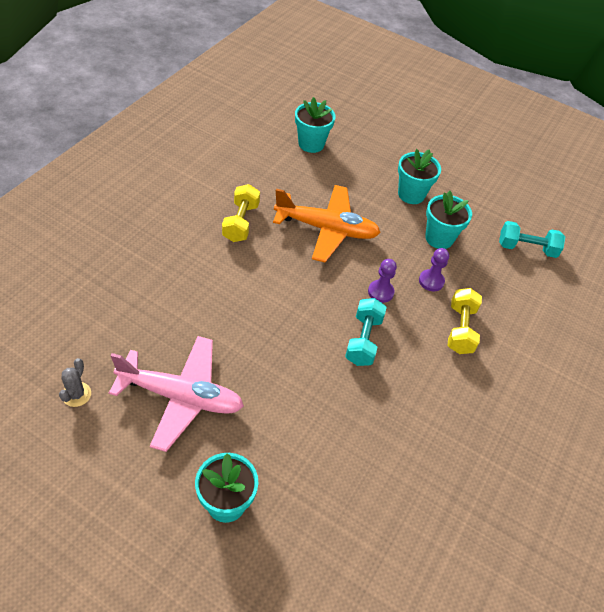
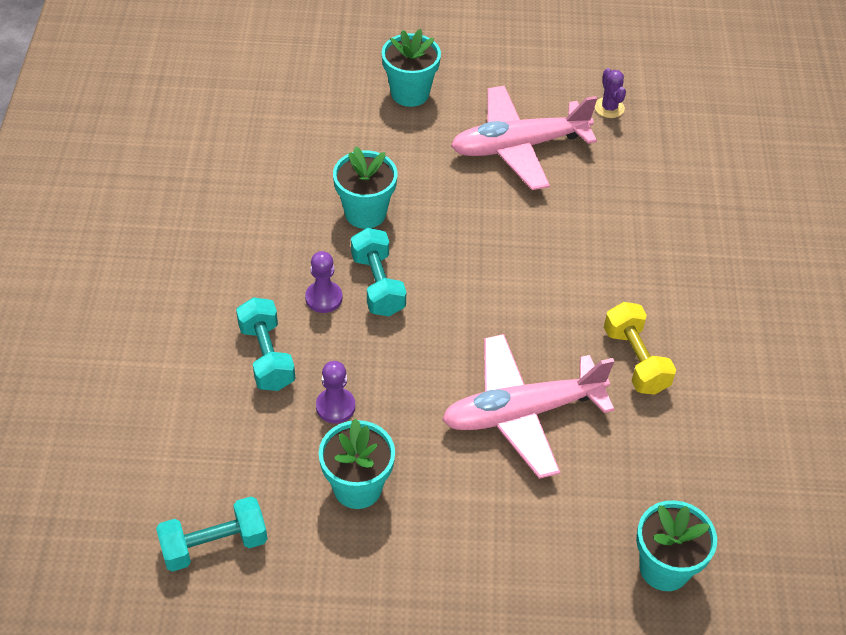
camera: 155 degrees right, 0 degrees up
grey cactus [59,358,91,407] -> purple cactus [595,68,626,118]
orange plane [273,185,381,262] -> pink plane [442,334,615,479]
purple pawn [368,259,397,303] -> purple pawn moved to [305,251,342,313]
turquoise flower pot [398,149,441,204] -> turquoise flower pot moved to [333,146,397,229]
yellow dumbbell [448,288,482,354] -> turquoise dumbbell [236,297,296,391]

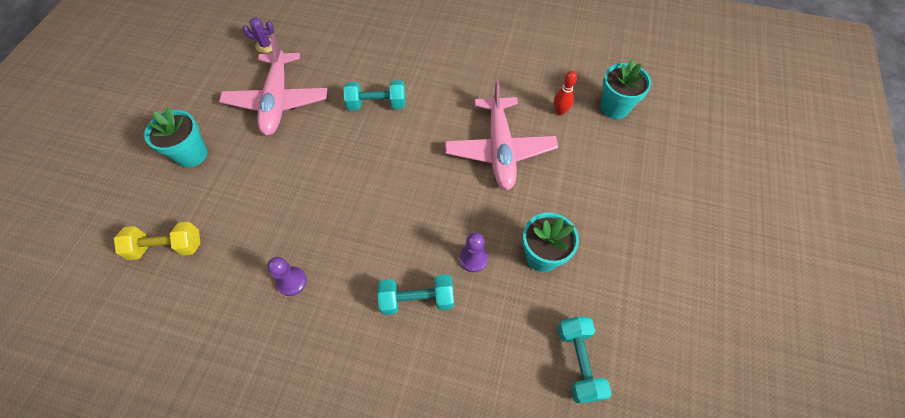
camera: 75 degrees left, 10 degrees up
purple pawn [305,251,342,313] -> purple pawn moved to [267,257,307,296]
turquoise flower pot [333,146,397,229] -> none
turquoise dumbbell [351,228,406,316] -> turquoise dumbbell moved to [344,80,406,110]
yellow dumbbell [604,302,676,395] -> yellow dumbbell moved to [114,222,200,260]
none -> red bowling pin [554,71,577,116]

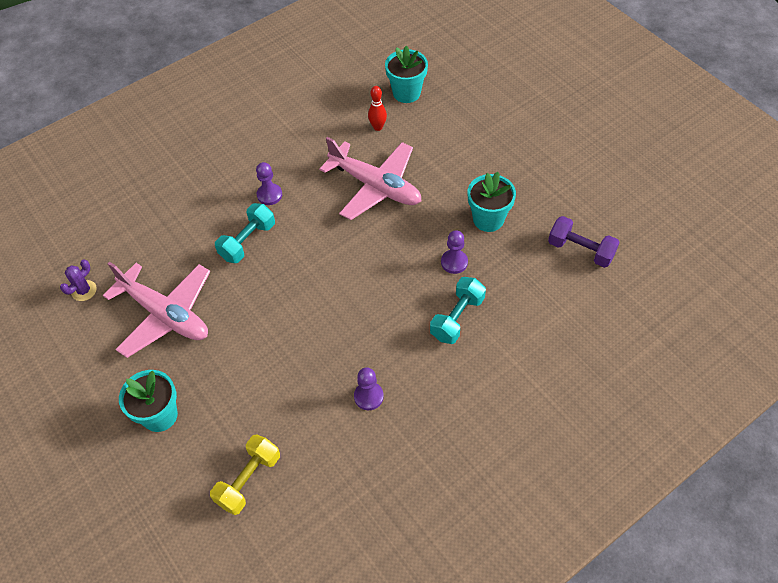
camera: 50 degrees left, 5 degrees down
turquoise dumbbell [557,317,612,404] -> purple dumbbell [548,216,620,268]
none -> purple pawn [256,162,282,205]

